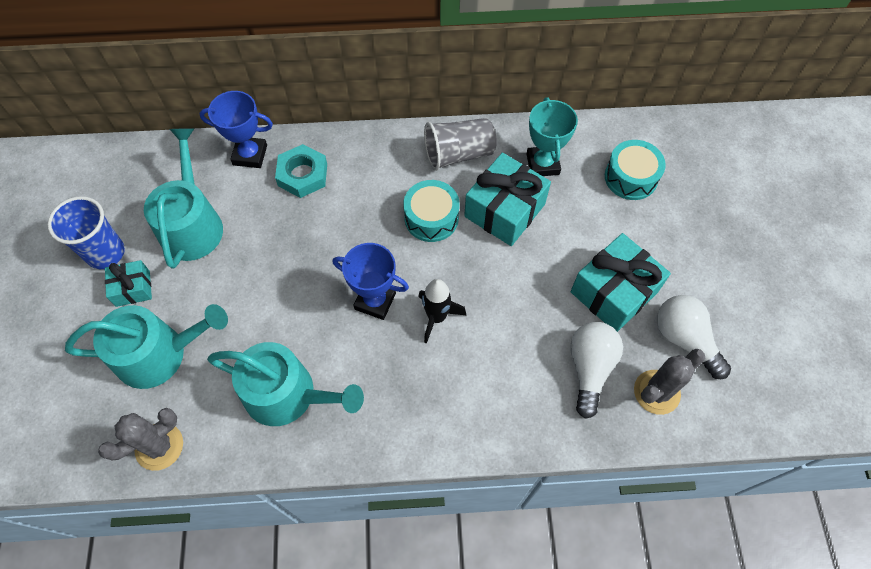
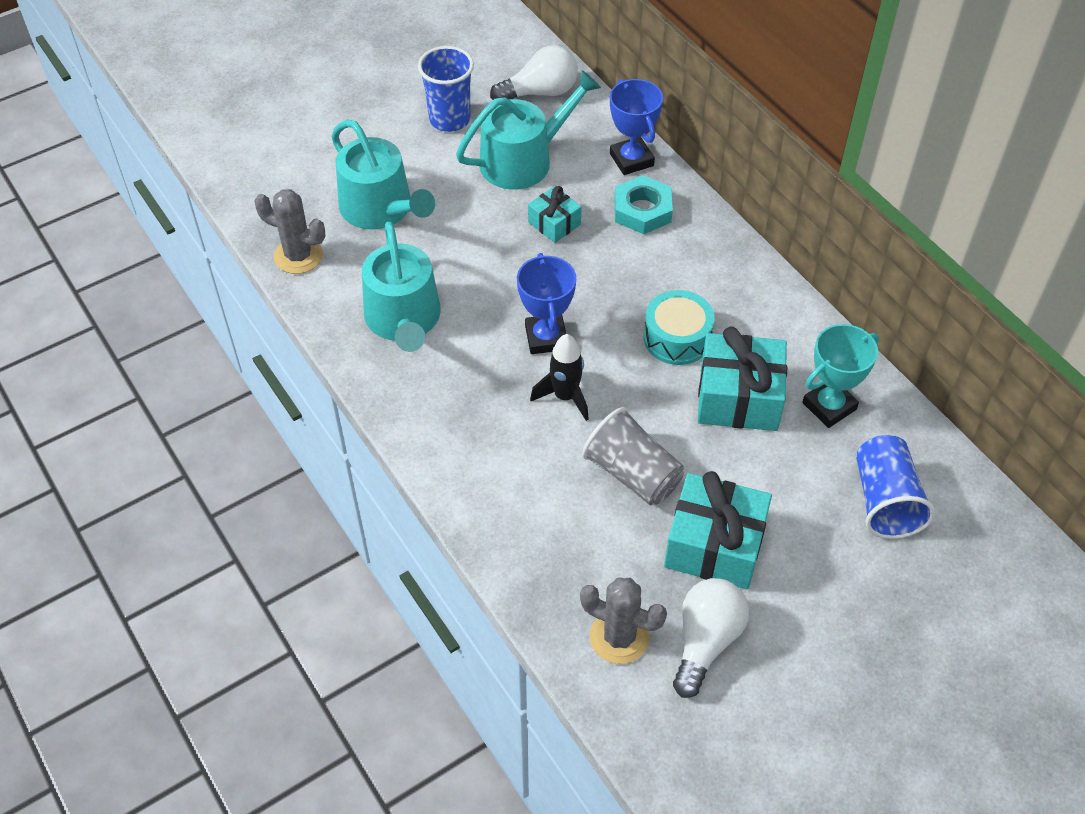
camera: 60 degrees right, 10 degrees down
turquoise gift [105,260,152,307] -> turquoise gift moved to [528,186,582,243]
grey cup [424,118,497,171] -> grey cup moved to [582,407,684,505]
white light bulb [570,322,623,419] -> white light bulb moved to [490,45,578,100]
turquoise drum [605,140,666,200] -> blue cup [856,435,935,539]

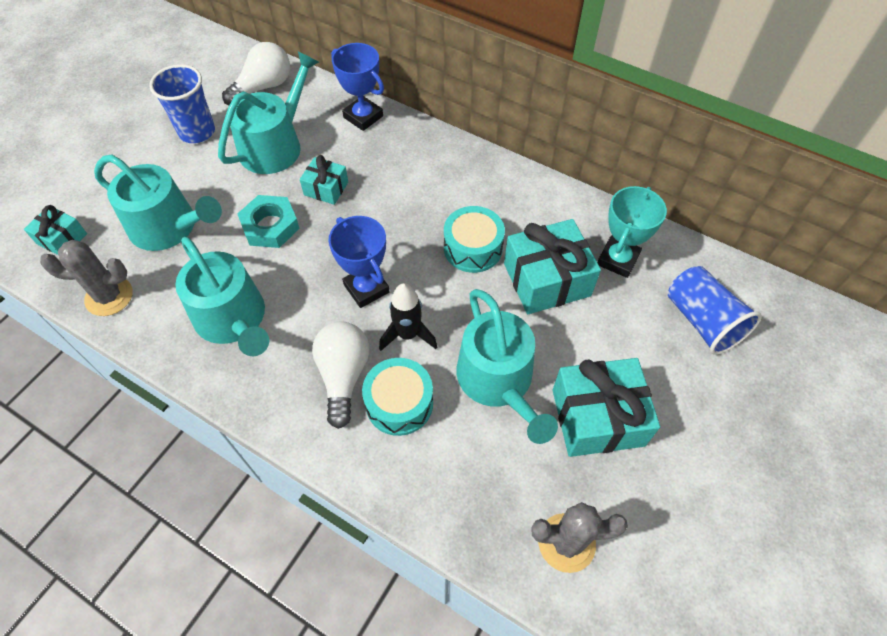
camera: 25 degrees left, 5 degrees up
grey cup [582,407,684,505] -> turquoise watering can [456,289,558,444]
turquoise nut [614,175,673,234] -> turquoise nut moved to [237,195,300,248]
white light bulb [673,578,749,698] -> white light bulb moved to [312,321,369,429]
none -> turquoise gift [24,205,87,255]
none -> turquoise drum [362,358,433,436]

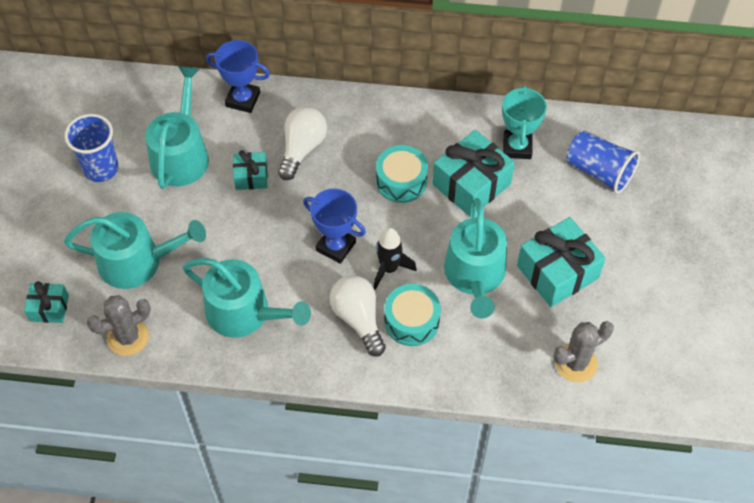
camera: 25 degrees left, 0 degrees up
white light bulb [222,42,290,105] -> white light bulb moved to [278,106,327,180]
turquoise nut [237,195,300,248] -> none
turquoise watering can [456,289,558,444] -> turquoise watering can turned 45 degrees clockwise [444,198,507,318]

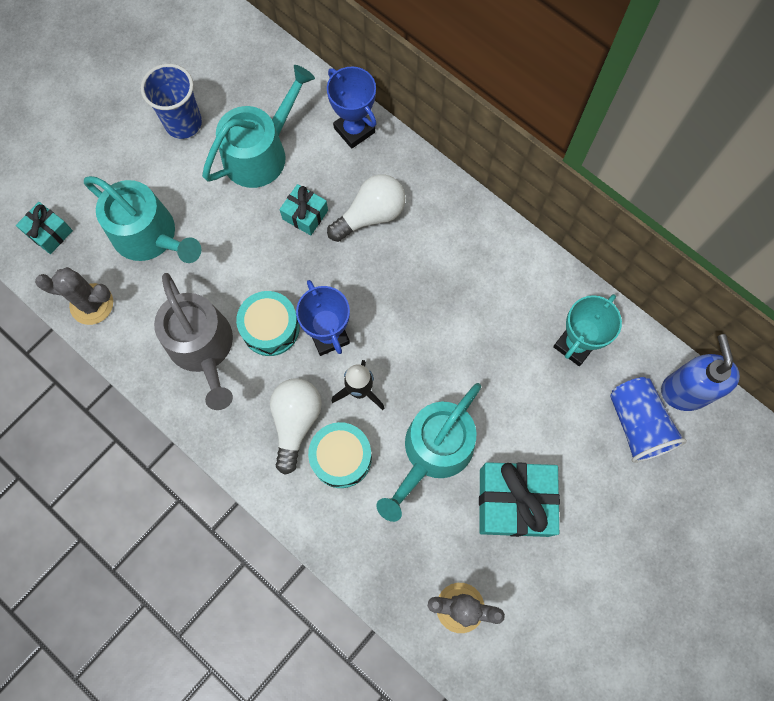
camera: 35 degrees right, 15 degrees up
turquoise watering can [183,258,311,338] -> grey watering can [154,273,233,410]
turquoise drum [376,145,428,203] -> turquoise drum moved to [236,291,300,356]
turquoise gift [432,130,515,217] -> none
none -> blue soap dispenser [661,334,740,411]

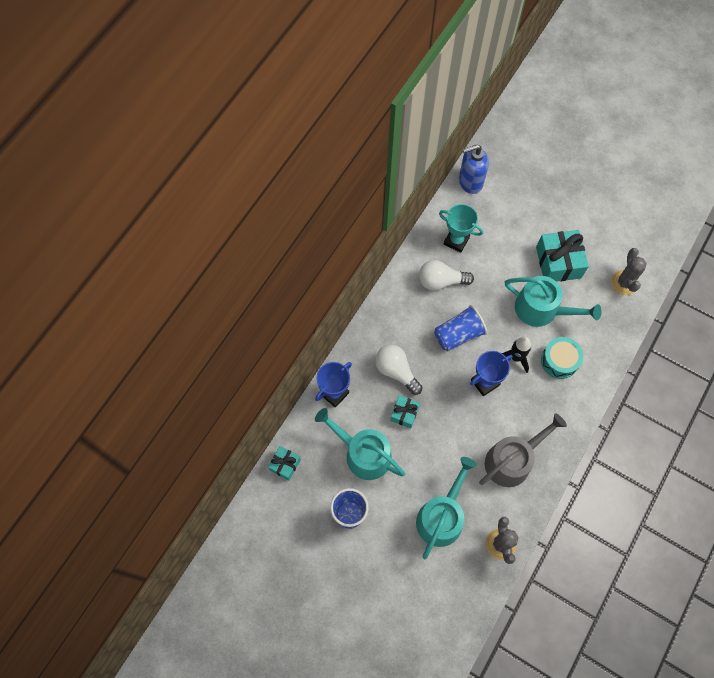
camera: 100 degrees left, 5 degrees down
turquoise gift [16,202,73,254] -> turquoise gift moved to [268,446,301,481]
turquoise drum [236,291,300,356] -> none
white light bulb [270,379,322,475] -> white light bulb moved to [419,260,474,291]
blue cup [610,377,687,463] -> blue cup moved to [434,305,487,351]

